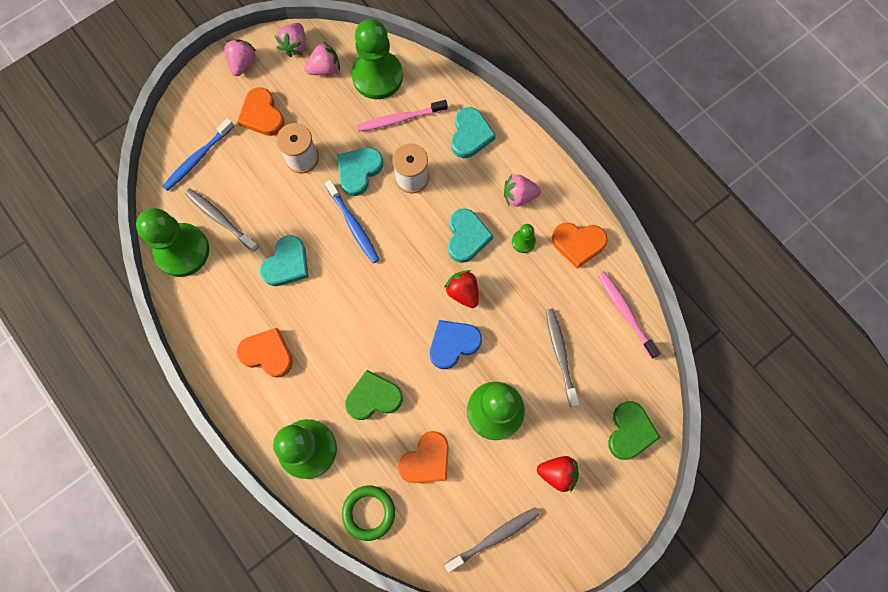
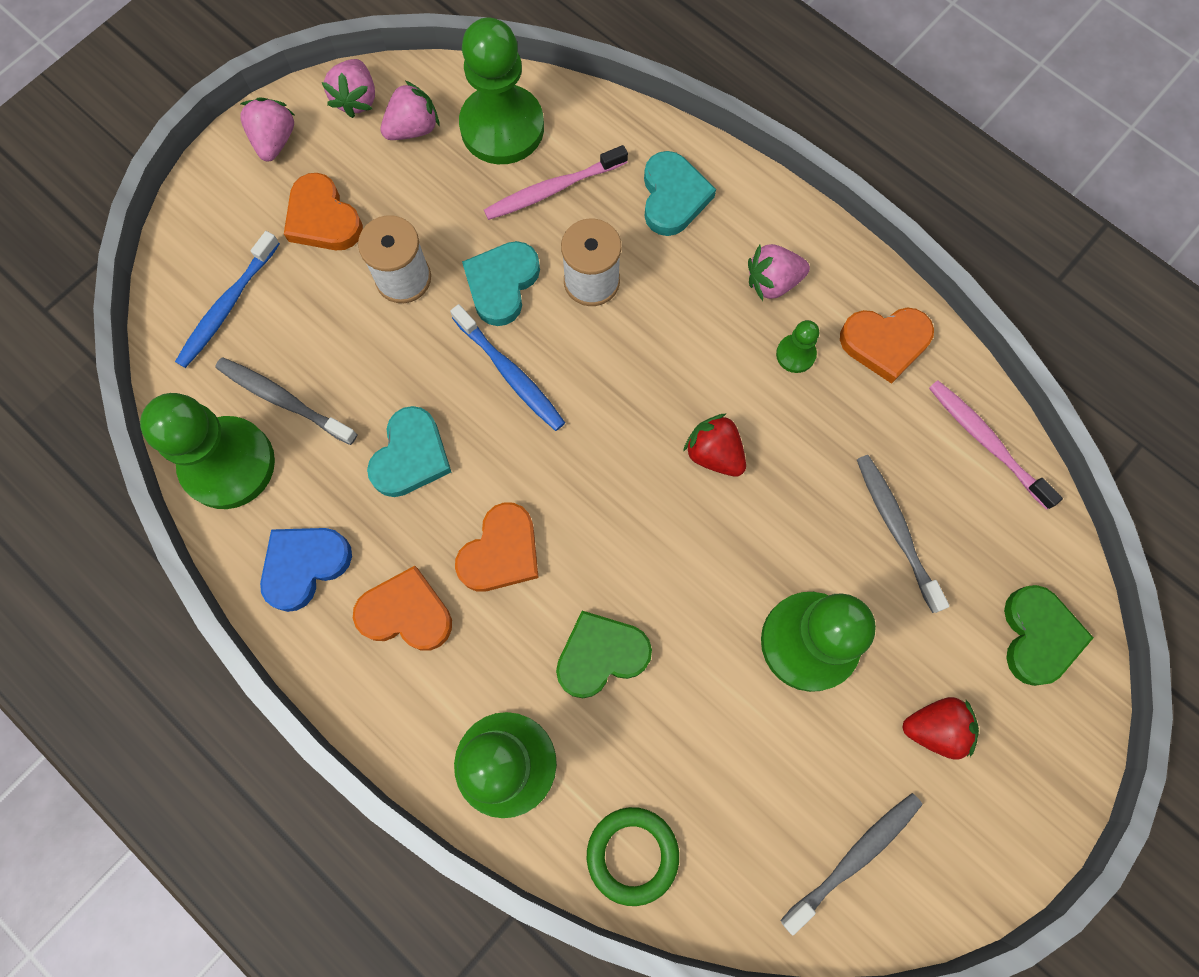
camera: 10 degrees left, 0 degrees up
orange heart [398,431,449,483] -> orange heart moved to [455,502,539,592]
blue heart [430,320,482,369] -> blue heart moved to [260,528,352,612]
turquoise heart [448,208,493,263] -> none

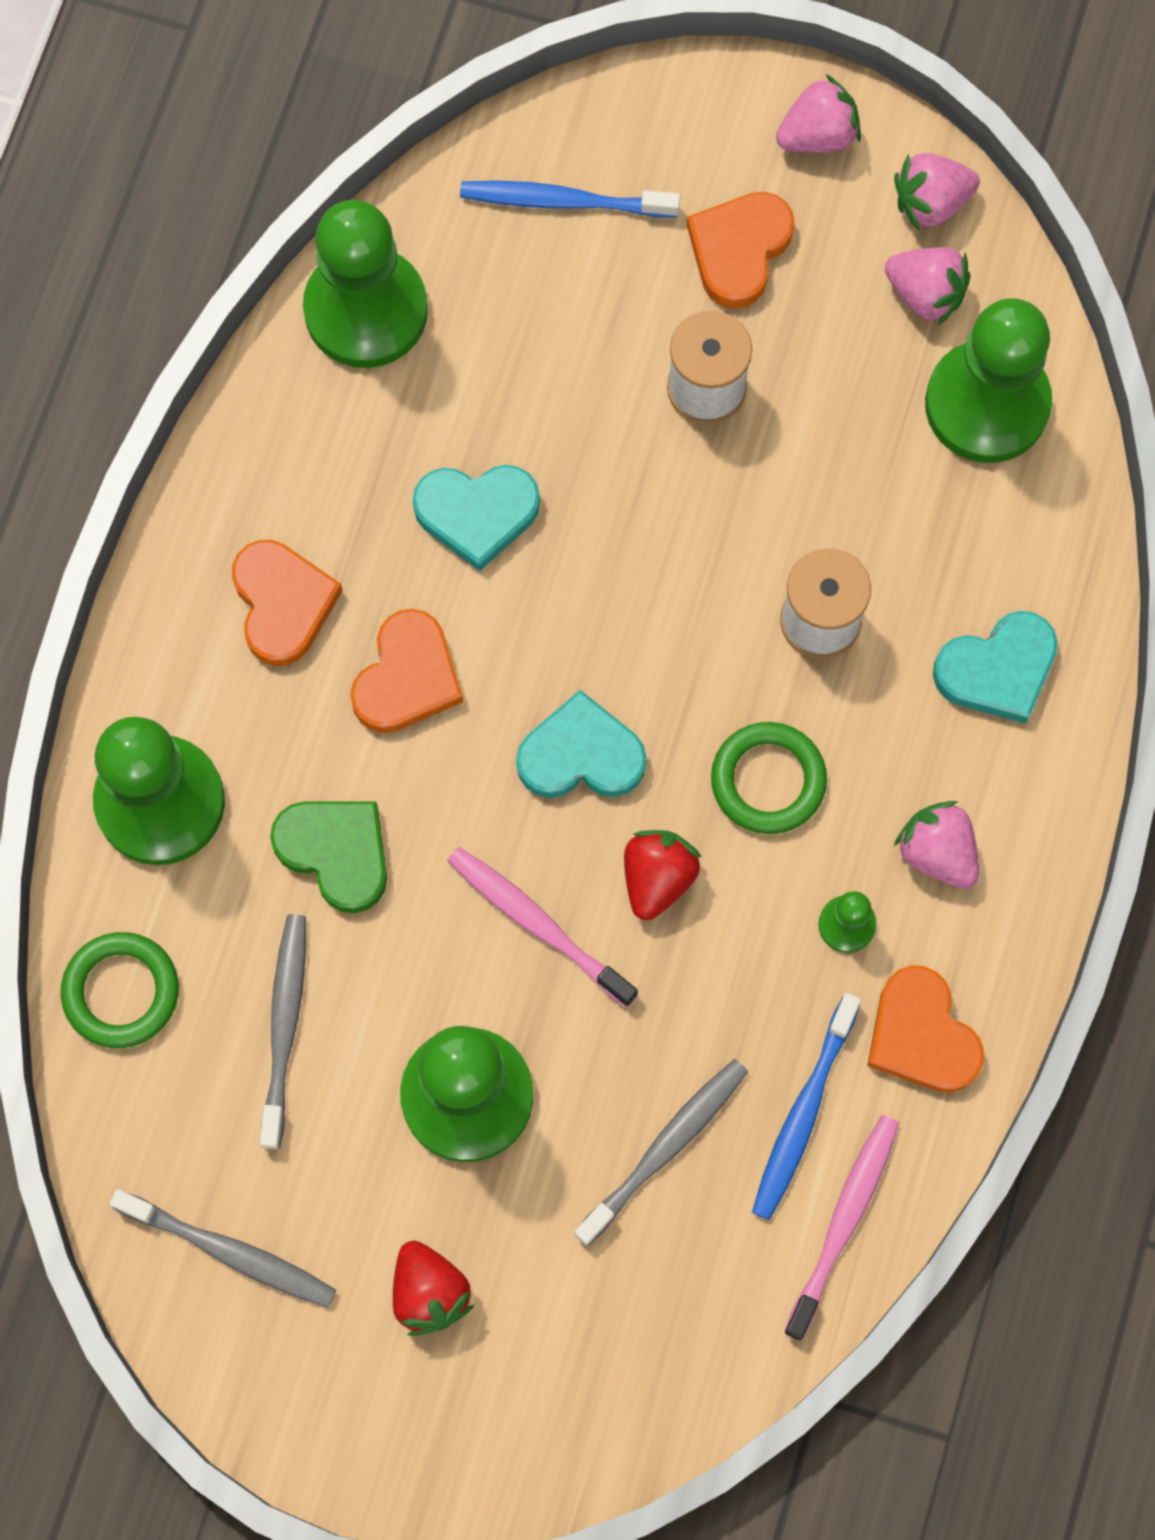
camera: 65 degrees right, 0 degrees up
grey toothbrush [215,357,357,445] -> grey toothbrush moved to [260,914,306,1149]
blue heart [260,528,352,612] -> none
blue toothbrush [450,304,565,431] -> blue toothbrush moved to [752,993,861,1220]
orange heart [455,502,539,592] -> orange heart turned 75 degrees counterclockwise [350,609,463,733]
turquoise heart [462,241,540,326] -> turquoise heart moved to [516,690,647,798]
pink toothbrush [484,145,628,220] -> pink toothbrush moved to [447,847,638,1007]
green heart [1004,585,1094,686] -> none
none -> green ring [711,722,827,834]

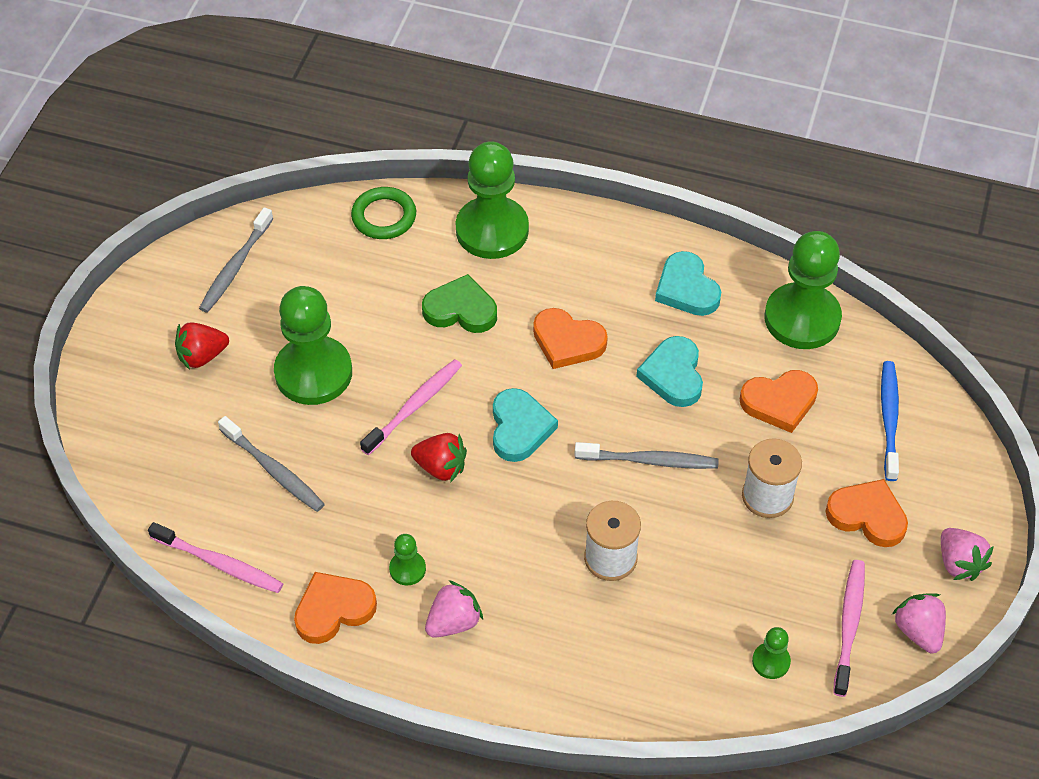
camera: 90 degrees right, 20 degrees down
orange heart [232,540,343,666] -> orange heart moved to [740,370,818,433]
grey toothbrush [260,914,306,1149] -> grey toothbrush moved to [574,442,719,469]
green heart [270,802,387,913] -> green heart turned 120 degrees counterclockwise [422,274,497,333]
green ring [711,722,827,834] -> none
blue toothbrush [752,993,861,1220] -> none
pink strawberry [885,247,971,326] -> pink toothbrush [833,560,865,697]
green pawn [925,298,1052,463] -> green pawn [752,627,791,679], size x0.44
turquoise heart [933,611,1058,724] -> turquoise heart moved to [655,251,721,316]

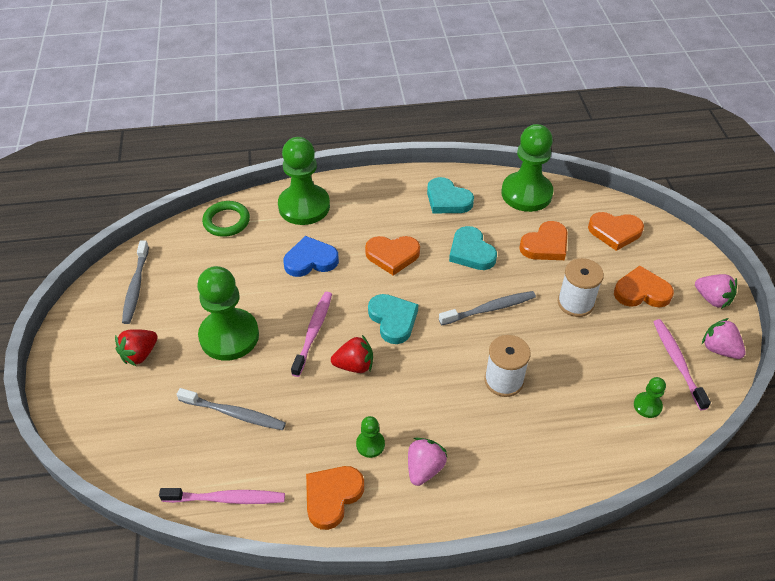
camera: 25 degrees left, 5 degrees down
green heart [422,274,497,333] -> blue heart [283,236,339,277]
blue toothbrush [881,361,899,481] -> orange heart [588,212,644,251]

